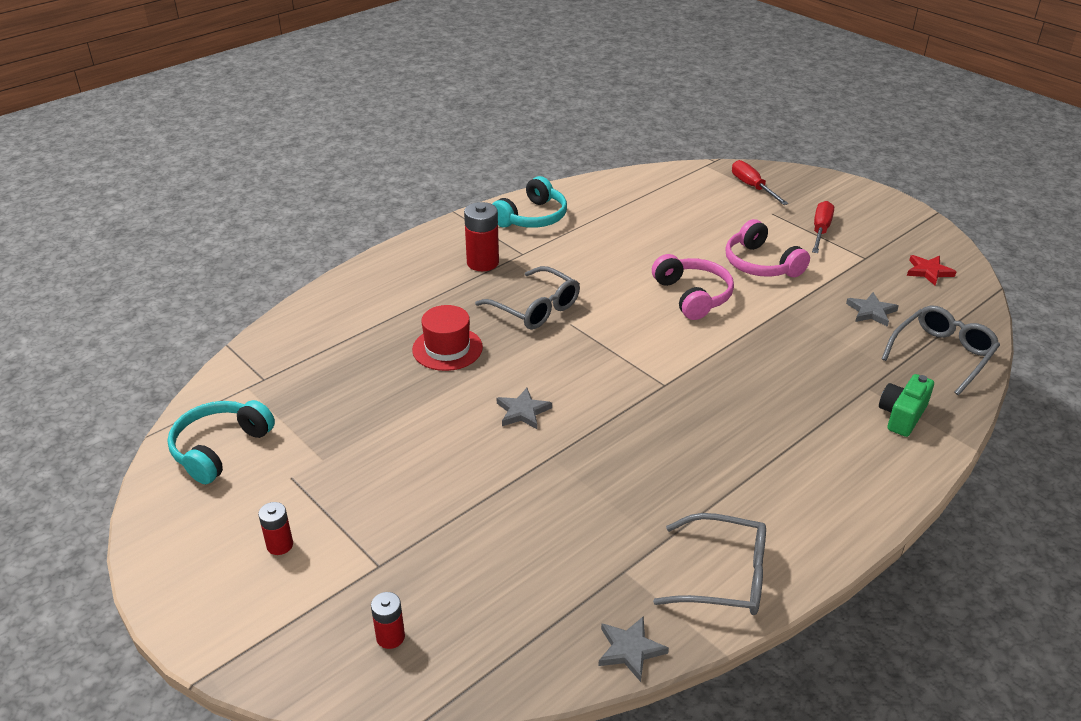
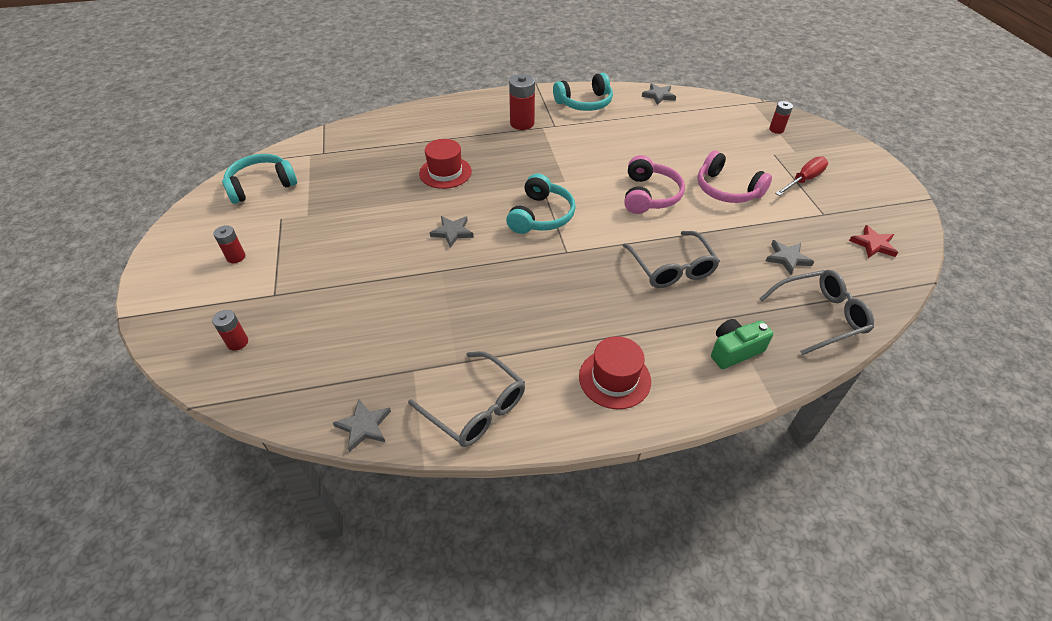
camera: 30 degrees right, 10 degrees up
grey glasses [475,266,580,330] -> grey glasses moved to [623,231,720,288]
pink headphones [725,219,810,277] -> pink headphones turned 45 degrees counterclockwise [697,151,772,203]
red screwdriver [732,160,789,205] -> red battery [769,101,793,134]
none -> turquoise headphones [506,173,576,234]
none -> red hat [579,336,651,409]
none -> grey star [642,83,676,105]

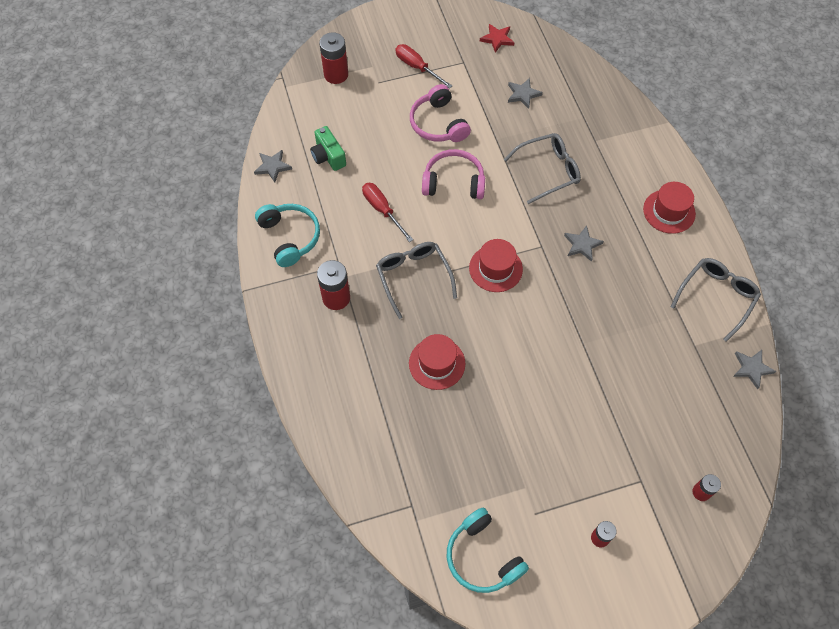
camera: 95 degrees left, 15 degrees up
grey star [430,216,474,248] -> grey star moved to [564,225,604,262]
turquoise headphones [506,173,576,234] -> red hat [469,239,523,292]
pink headphones [697,151,772,203] -> pink headphones turned 120 degrees clockwise [410,84,471,142]
green camera [711,319,774,369] -> green camera moved to [310,126,346,171]
grey glasses [759,270,874,355] -> grey glasses moved to [376,242,457,319]
red battery [769,101,793,134] -> red battery [319,32,348,84], size x1.70
none -> red screwdriver [362,183,413,242]

